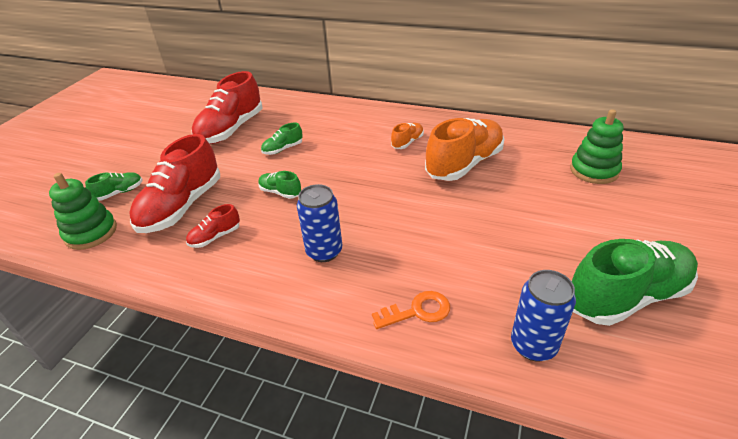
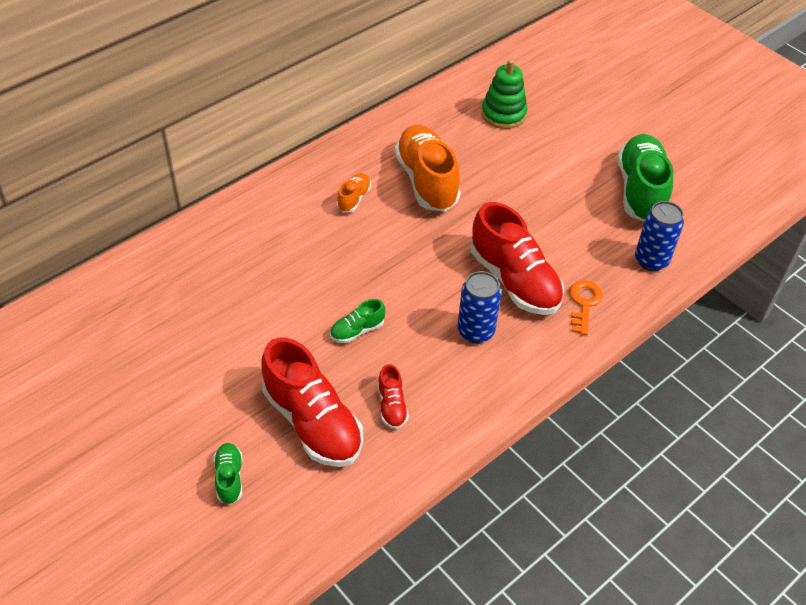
camera: 65 degrees left, 10 degrees up
green stacking toy [49,173,117,250] -> none
red shoe [192,71,262,144] -> red shoe moved to [471,202,564,315]
green shoe [261,122,303,155] -> none
orange shoe [391,123,424,149] -> orange shoe turned 45 degrees clockwise [337,173,371,213]

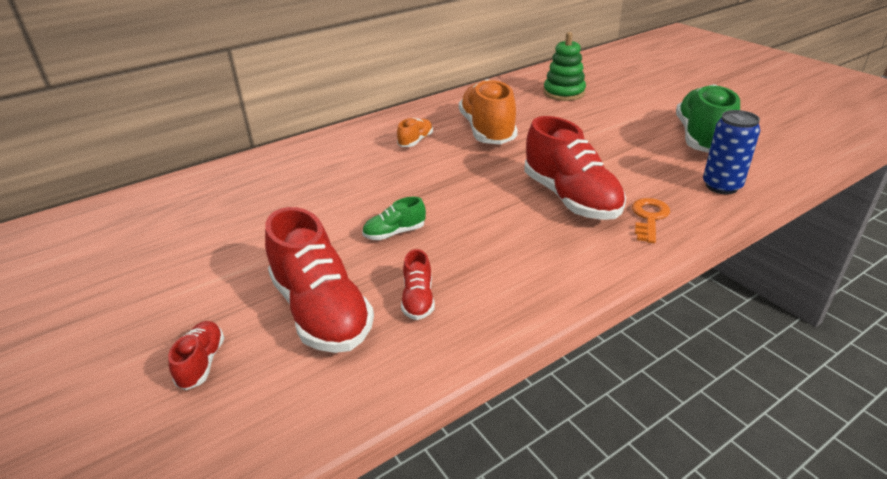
camera: 10 degrees right, 15 degrees down
green shoe [214,443,243,505] -> red shoe [168,321,224,390]
blue can [457,271,501,344] -> none

